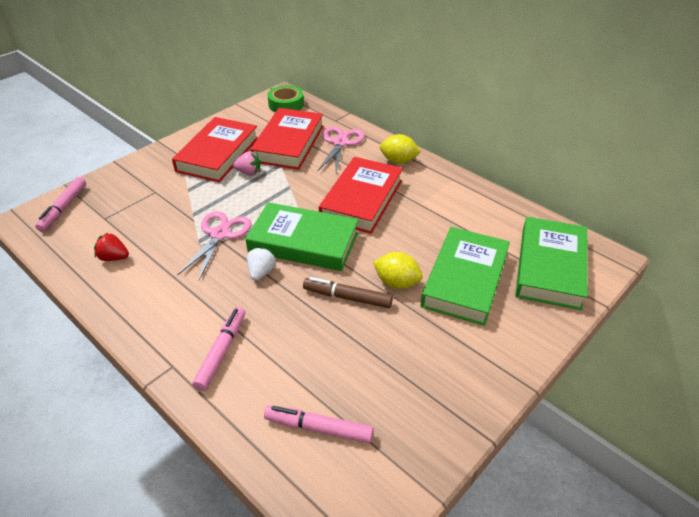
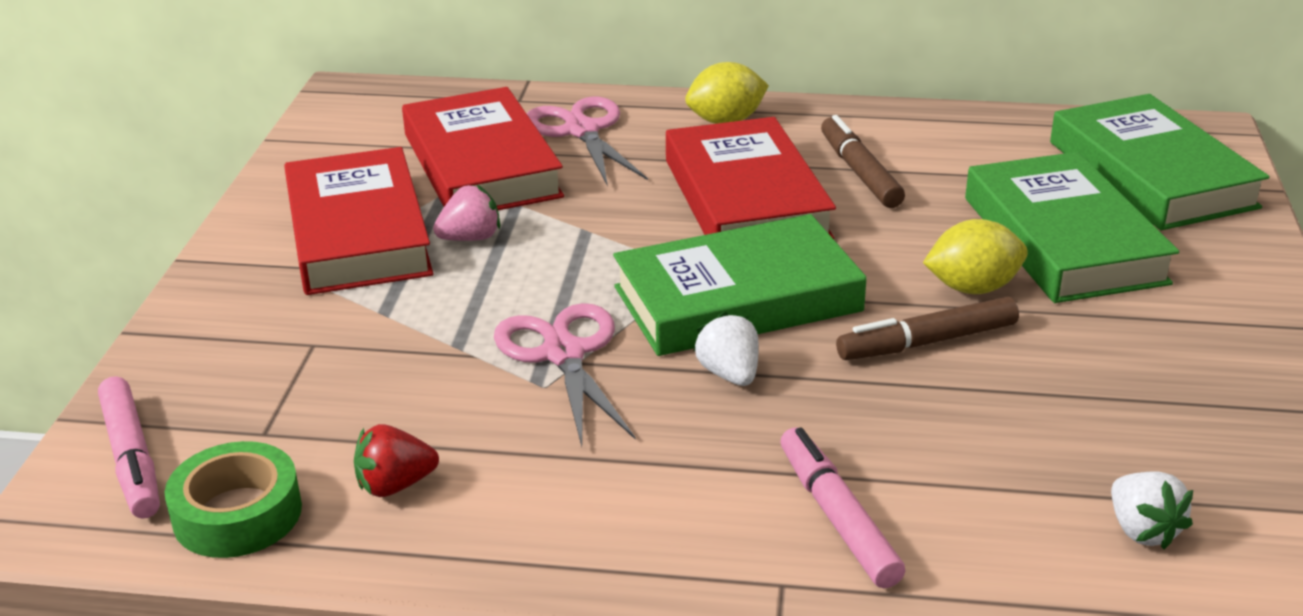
camera: 35 degrees left, 10 degrees down
pink marker [264,405,374,443] -> white strawberry [1111,471,1193,550]
green tape [268,85,304,112] -> green tape moved to [165,441,302,558]
none -> brown marker [821,115,905,208]

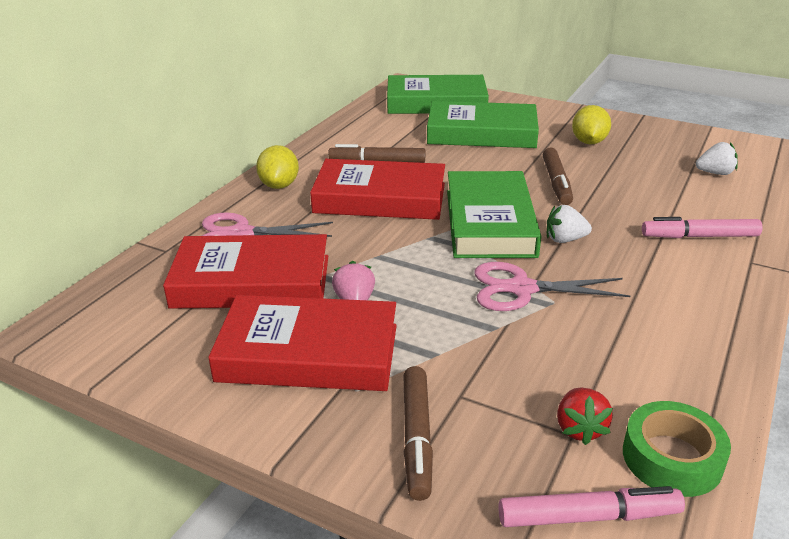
camera: 70 degrees left, 0 degrees up
red strawberry [354,424,439,497] -> red strawberry moved to [557,388,613,445]
yellow lemon [923,219,1028,294] -> yellow lemon moved to [572,105,611,144]
none -> brown marker [403,366,433,501]

